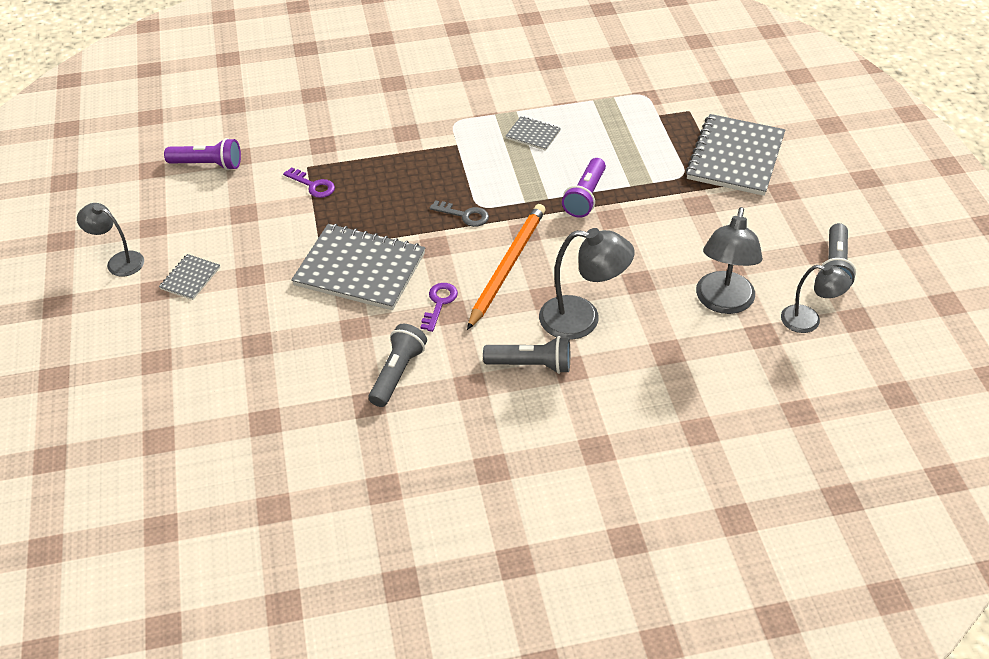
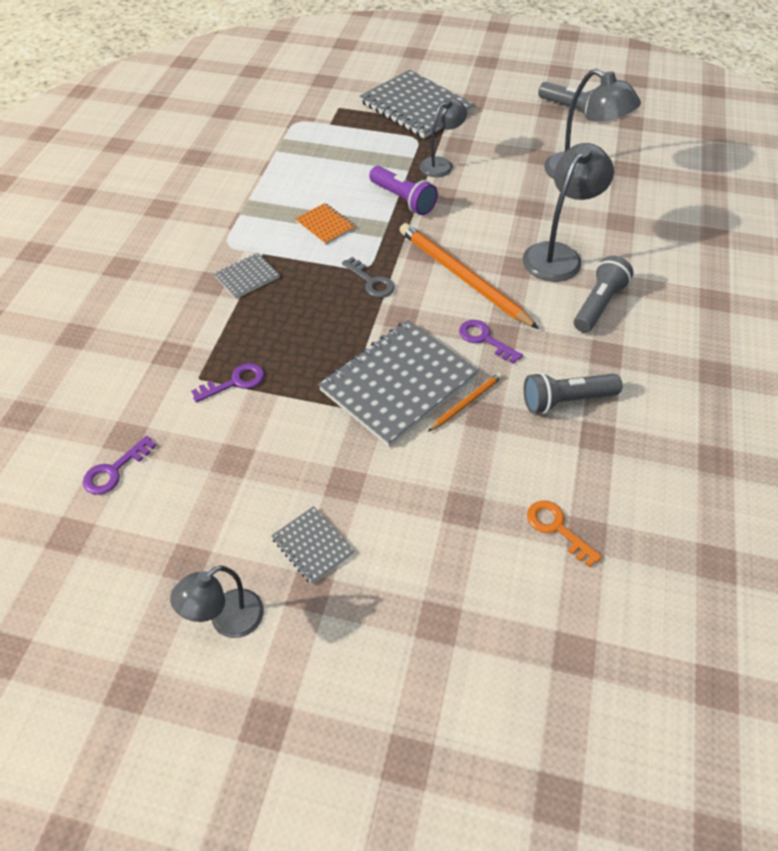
camera: 65 degrees left, 5 degrees up
purple flashlight [164,138,241,170] -> purple key [83,436,156,495]
grey flashlight [369,324,427,407] -> grey flashlight turned 60 degrees counterclockwise [523,372,622,414]
grey key [430,200,489,227] -> grey key turned 90 degrees clockwise [342,257,395,298]
grey notebook [506,116,561,151] -> grey notebook moved to [214,253,280,299]
grey lamp [781,264,852,333] -> grey lamp moved to [419,98,467,177]
none -> orange notebook [295,203,355,245]
none -> orange pencil [428,373,503,432]
none -> orange key [527,500,602,567]

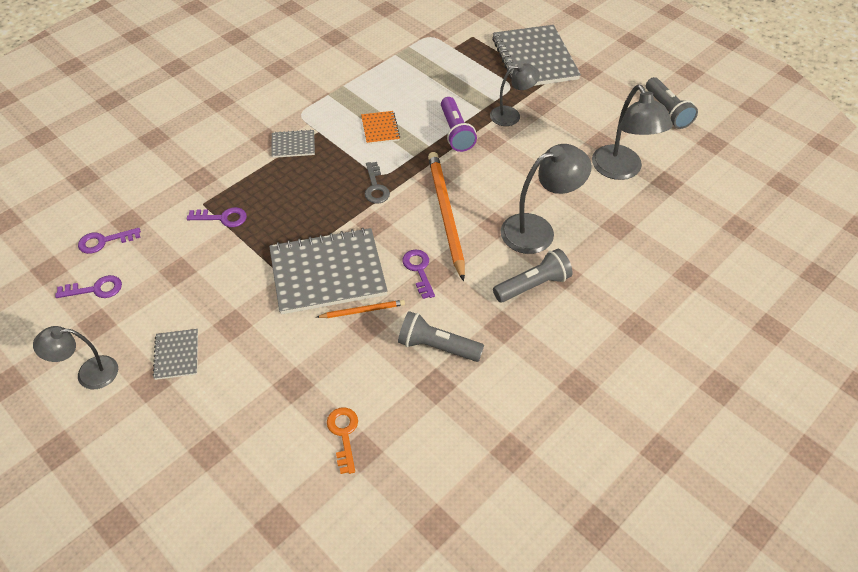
camera: 30 degrees right, 0 degrees up
none -> purple key [55,275,122,298]

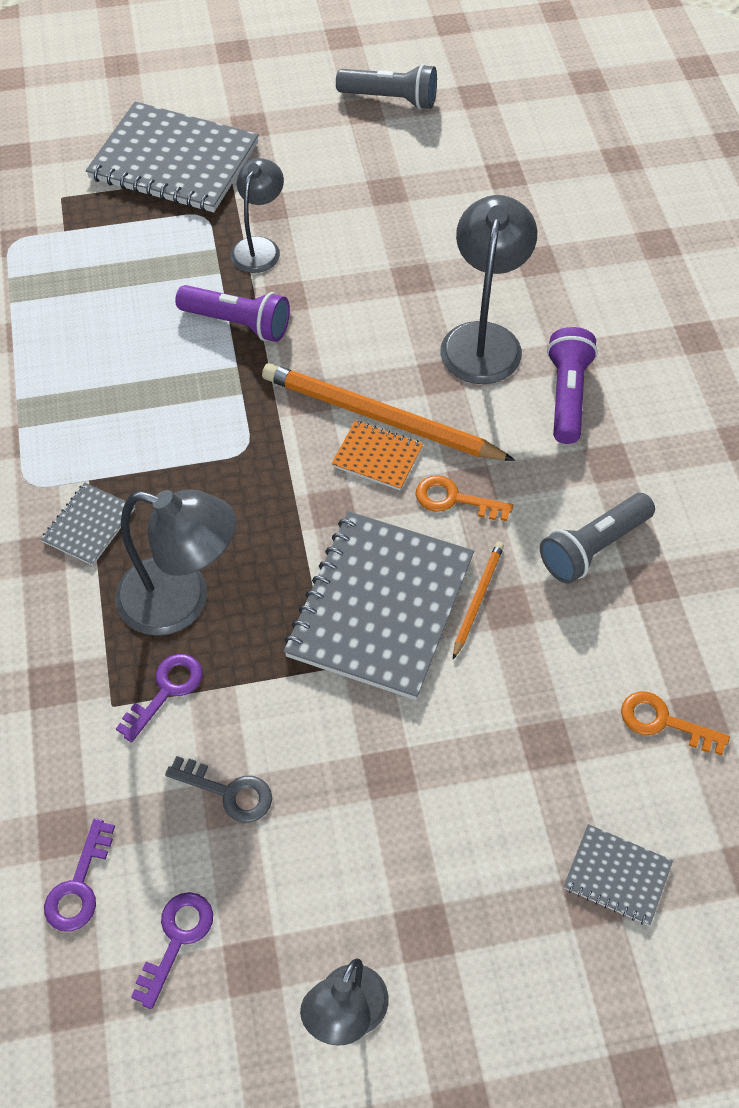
camera: 55 degrees left, 5 degrees up
grey notebook [152,329,198,380] -> grey notebook moved to [564,824,673,926]
orange notebook [361,111,400,144] -> orange notebook moved to [331,420,423,490]
grey key [365,162,390,204] -> grey key moved to [165,756,272,822]
purple key [402,250,435,299] -> orange key [416,475,513,521]
grey flashlight [493,249,573,302] -> purple flashlight [547,327,598,444]
grey lamp [592,85,673,180] -> grey lamp moved to [115,489,236,636]

